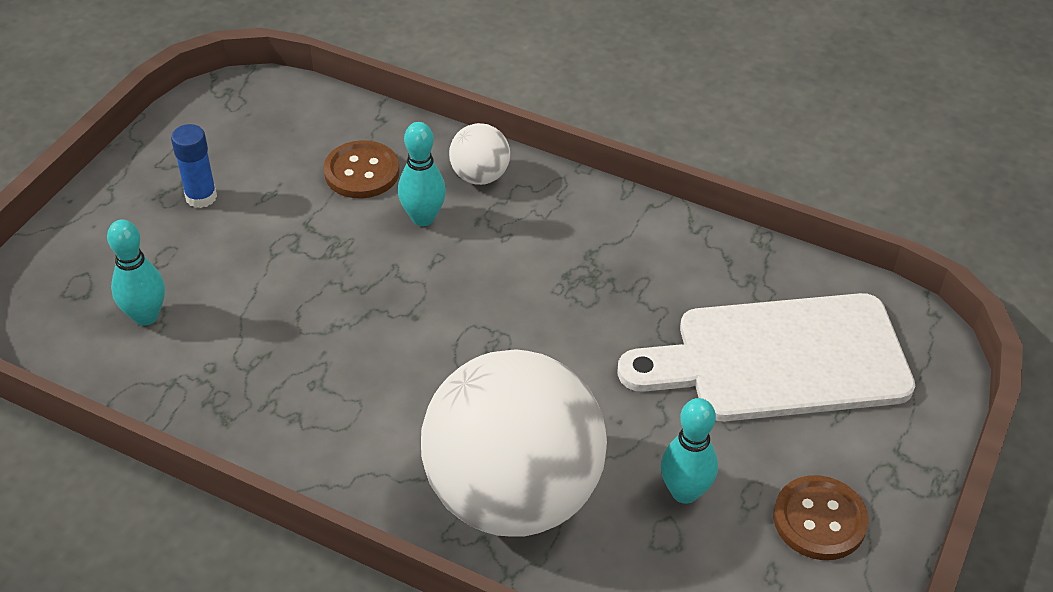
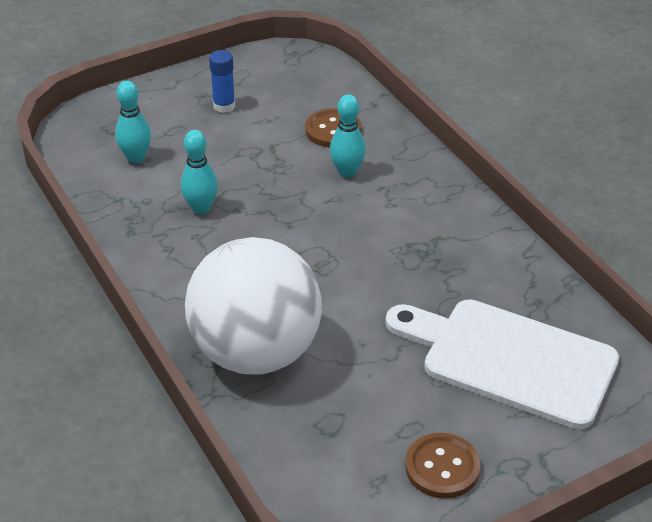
camera: 35 degrees right, 5 degrees down
white ball [449,123,510,185] -> none
turquoise bowling pin [661,398,718,504] -> turquoise bowling pin moved to [180,130,218,214]

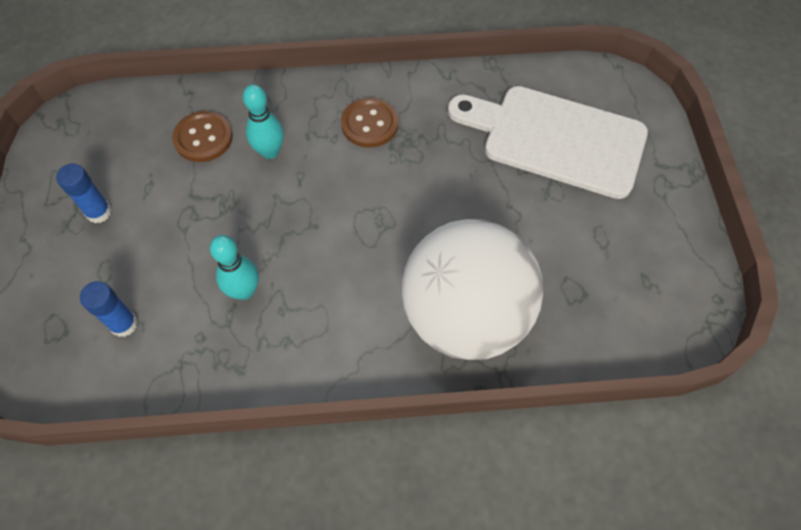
camera: 65 degrees left, 20 degrees up
turquoise bowling pin [115,81,151,163] -> blue glue stick [80,281,138,337]
white cutting board [385,299,619,430] -> white cutting board turned 60 degrees clockwise [448,86,648,199]
brown button [405,433,480,499] -> brown button moved to [341,97,399,148]

